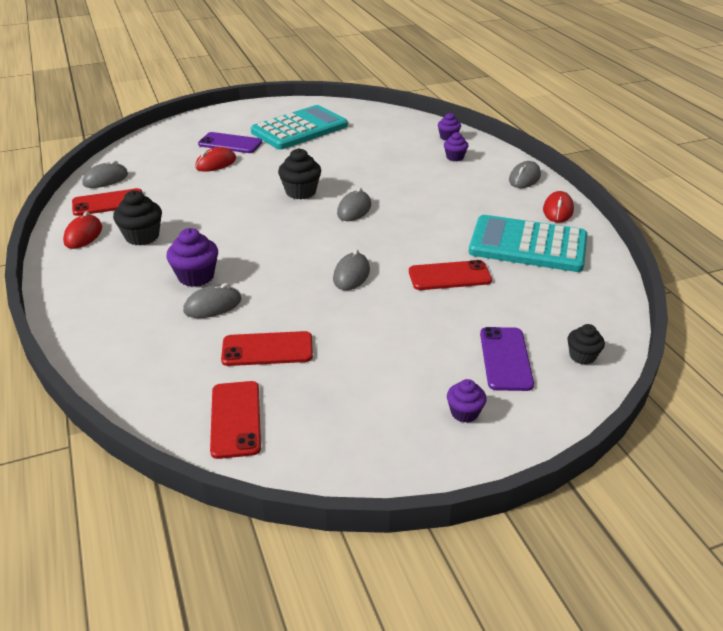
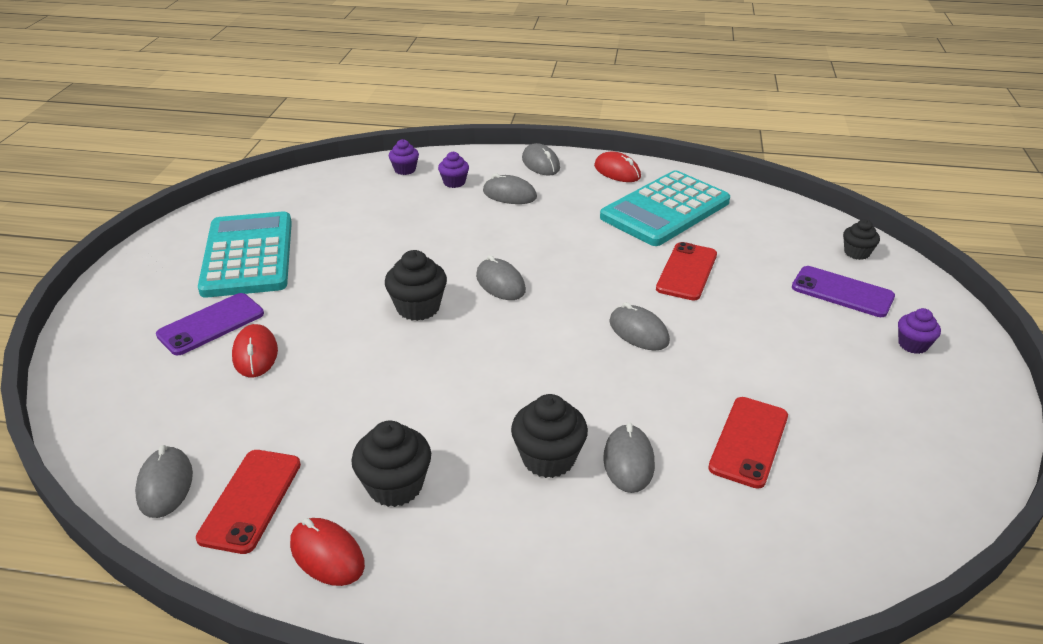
camera: 60 degrees left, 0 degrees up
purple cupcake [166,228,218,287] -> black cupcake [511,394,588,478]
red phone [210,381,261,459] -> none
none -> grey mouse [483,173,537,204]

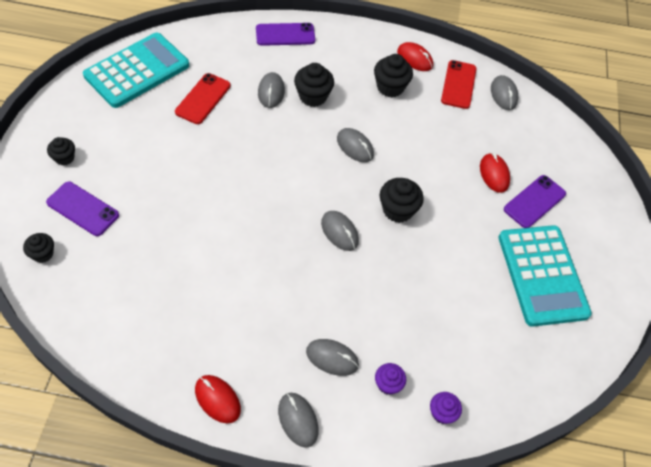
camera: 175 degrees right, 20 degrees up
turquoise calculator [600,170,730,246] -> turquoise calculator moved to [83,33,189,108]
grey mouse [609,302,670,351] -> grey mouse moved to [337,128,374,162]
red phone [656,242,717,300] -> none
purple cupcake [898,308,941,354] -> black cupcake [47,137,75,166]
none -> purple phone [256,23,315,46]

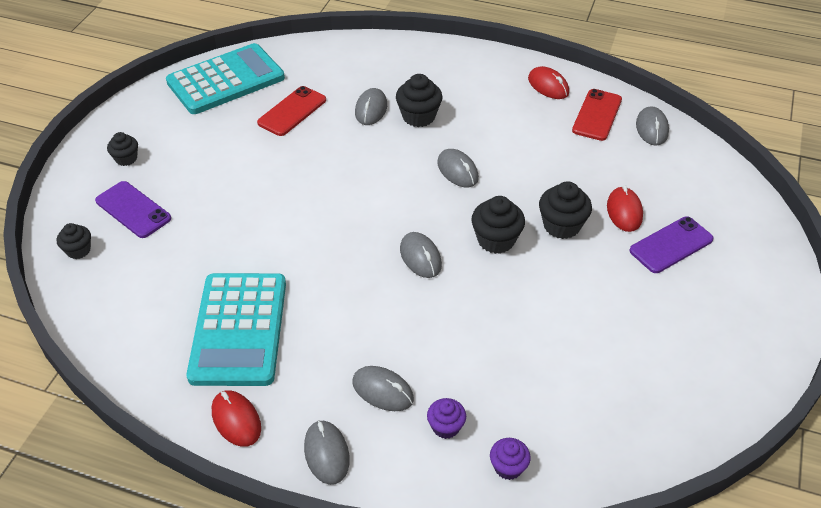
camera: 15 degrees right, 10 degrees down
purple phone [256,23,315,46] -> none
black cupcake [374,54,413,97] -> black cupcake moved to [539,182,592,239]
turquoise calculator [499,225,592,327] -> turquoise calculator moved to [186,273,286,386]

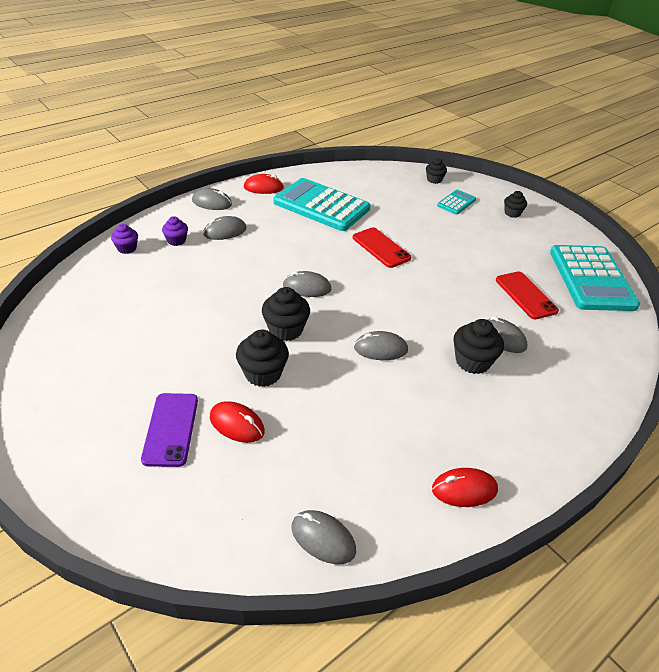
camera: 120 degrees right, 5 degrees down
purple phone [95,181,171,238] -> turquoise calculator [437,190,476,215]
red phone [572,89,622,141] -> red phone moved to [353,227,411,268]

